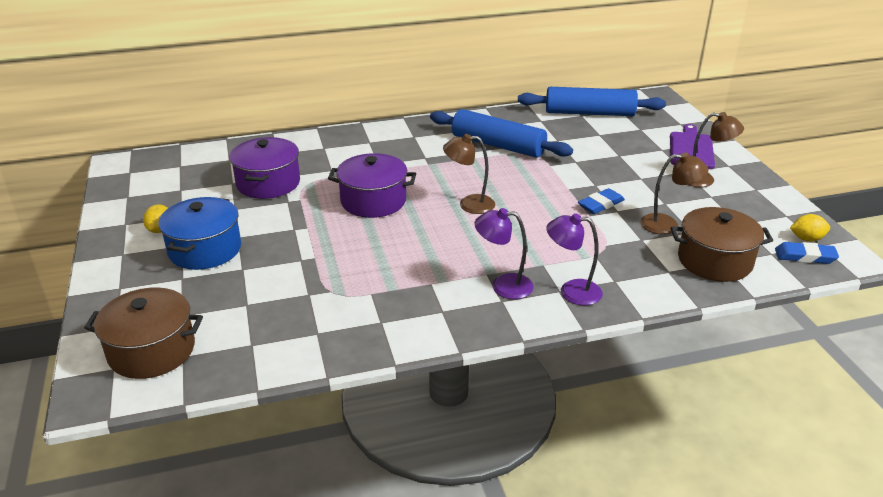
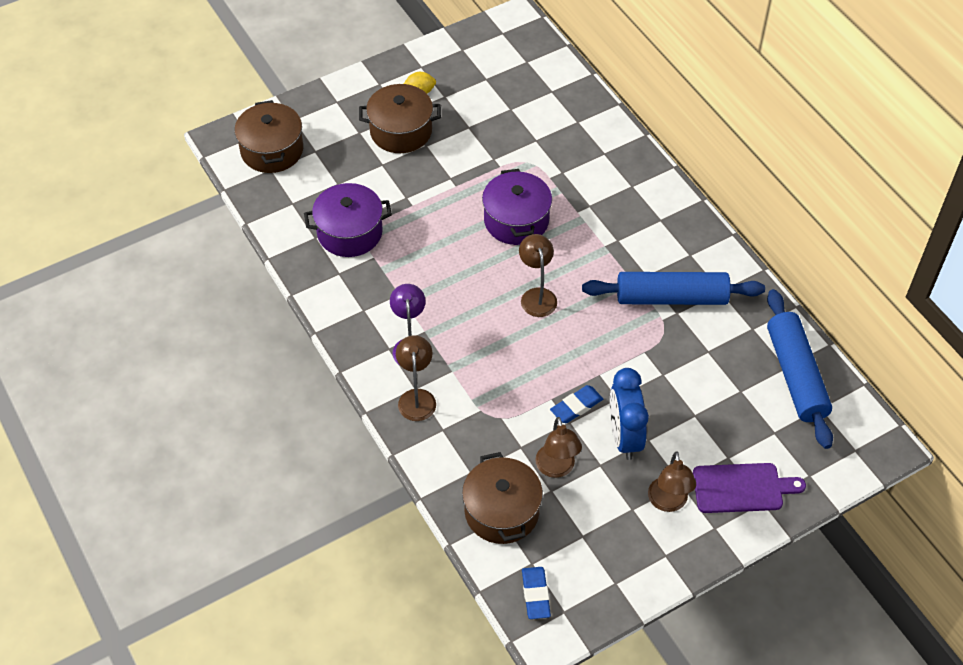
camera: 75 degrees right, 20 degrees up
blue pot [158,197,241,270] -> brown pot [359,84,441,153]
purple pot [230,137,300,199] -> purple pot moved to [304,183,392,257]
blue rolling pin [430,109,573,158] -> blue rolling pin turned 75 degrees clockwise [582,272,765,305]
purple lamp [546,213,603,306] -> brown lamp [396,335,436,421]
blue eraser [578,188,625,214] -> blue eraser turned 75 degrees counterclockwise [550,385,603,423]
yellow lemon [790,214,830,242] -> none
none -> blue clock [610,368,649,460]

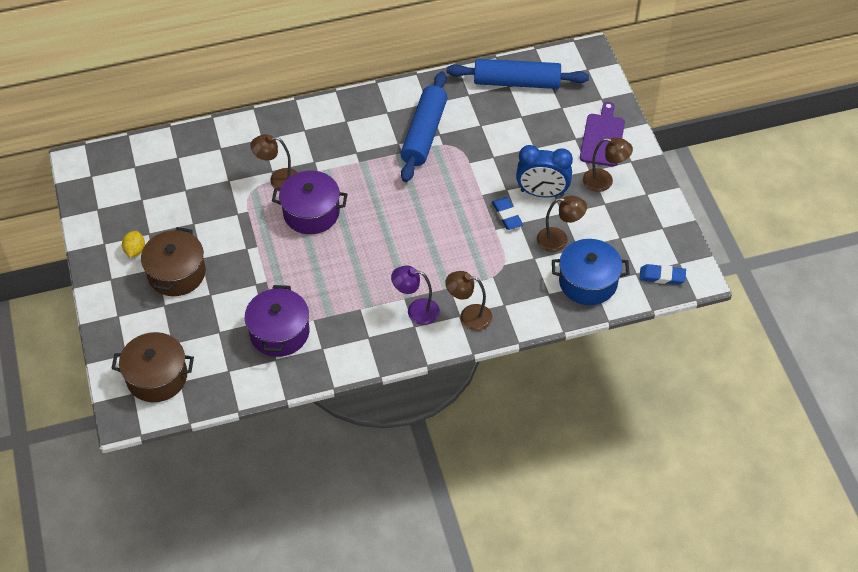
camera: 75 degrees left, 0 degrees up
brown pot [462,452,543,544] -> blue pot [552,239,629,305]
brown lamp [519,234,557,317] -> brown lamp moved to [250,134,298,188]

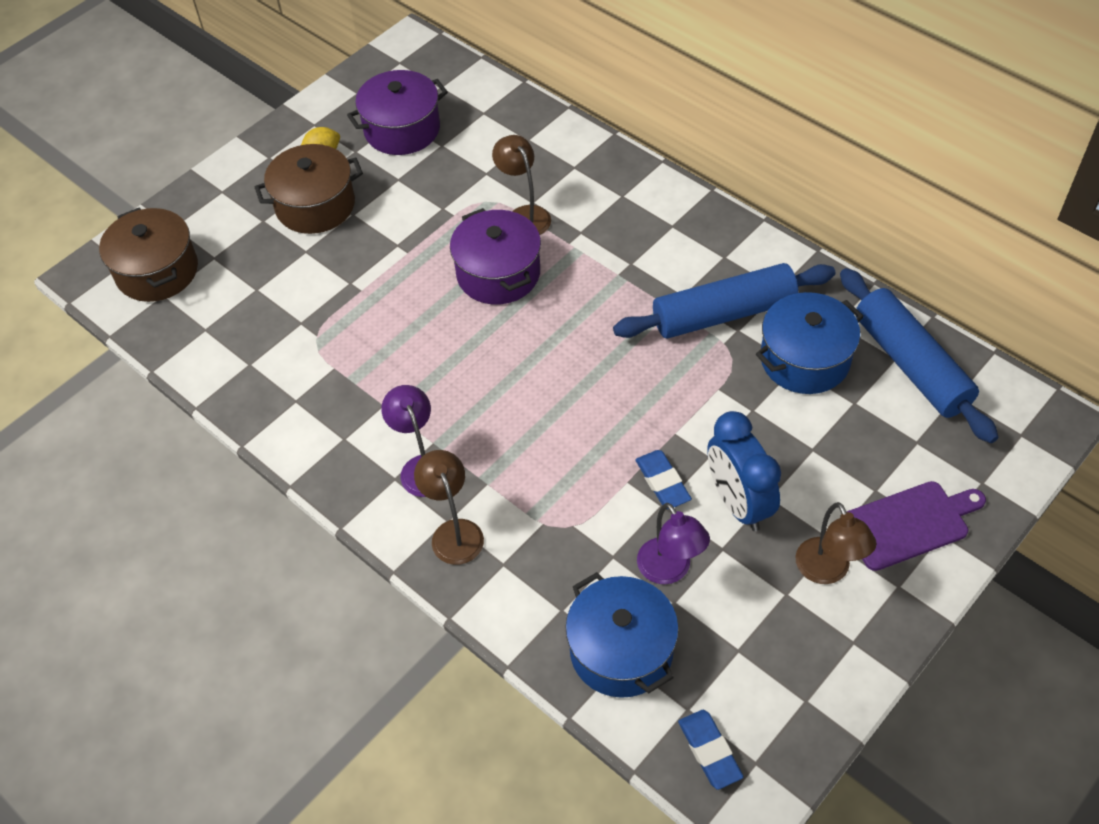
camera: 60 degrees right, 0 degrees up
purple pot [245,285,309,357] -> purple pot moved to [347,70,448,155]
blue eraser [492,197,523,230] -> blue eraser turned 60 degrees counterclockwise [635,450,692,509]
brown lamp [537,196,587,252] -> purple lamp [637,503,710,584]
none -> blue pot [756,292,864,394]

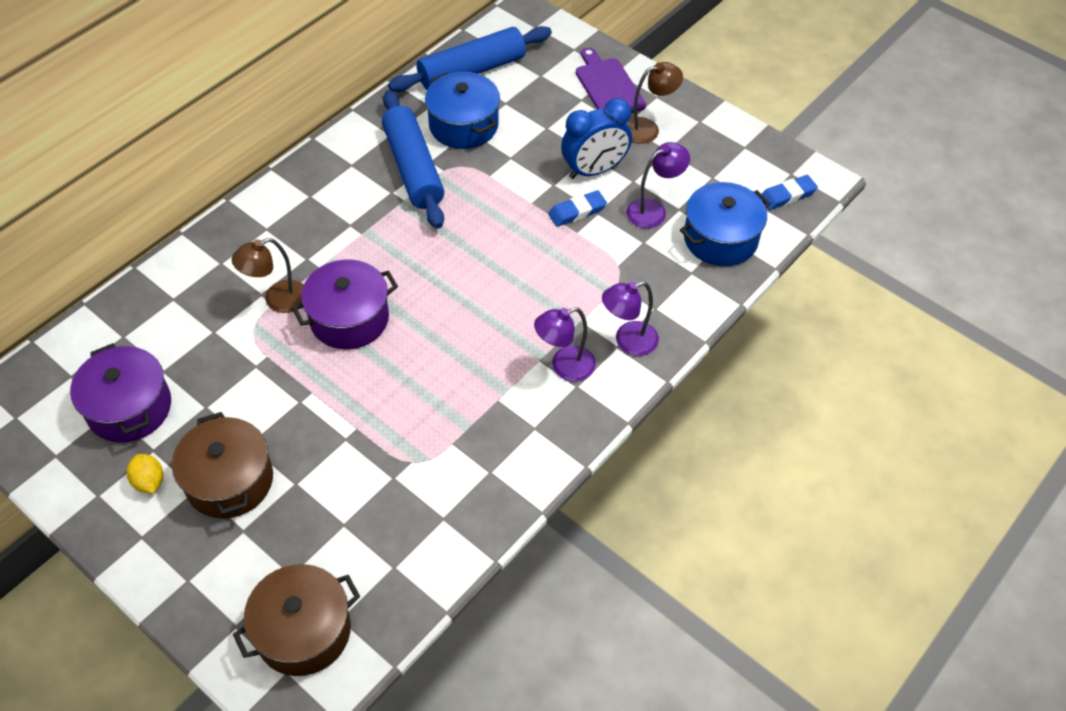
camera: 95 degrees left, 0 degrees up
brown lamp [414,450,484,565] -> purple lamp [602,281,659,356]

